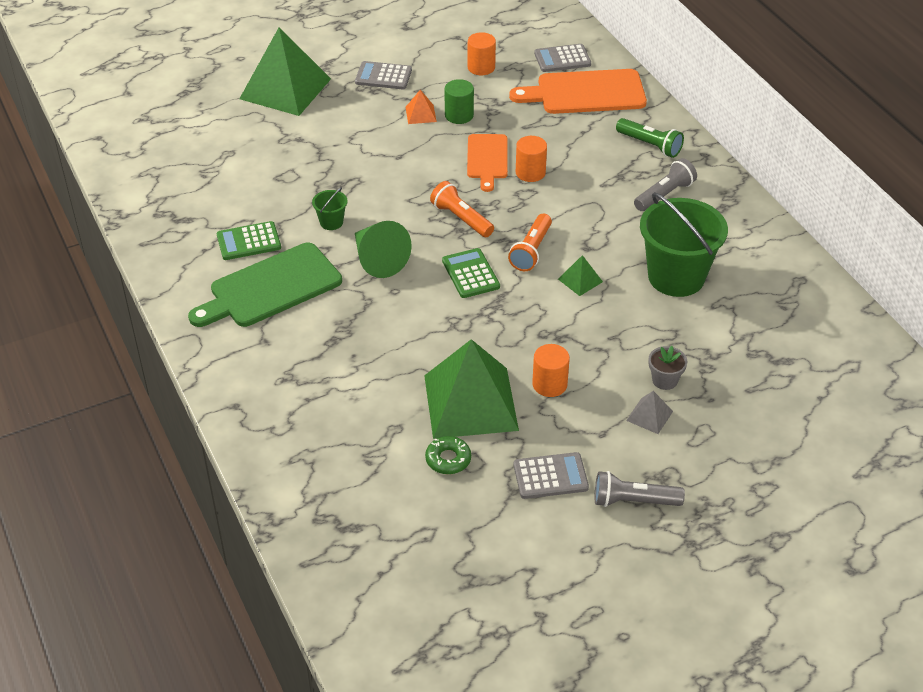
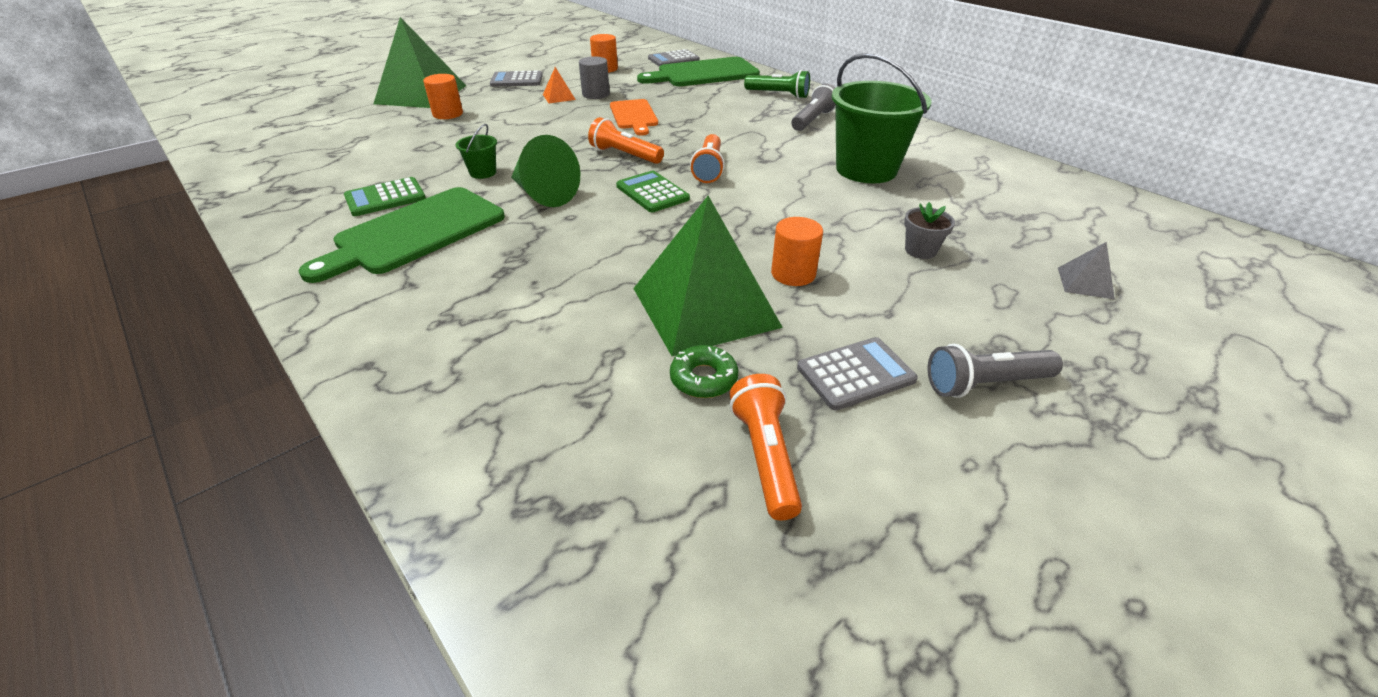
camera: 15 degrees left, 5 degrees down
green cylinder [445,79,474,124] -> grey cylinder [579,56,610,99]
orange cutting board [509,69,647,114] -> green cutting board [637,57,760,86]
orange cylinder [516,136,547,182] -> orange cylinder moved to [423,74,463,119]
green pyramid [558,255,603,296] -> none
grey pyramid [626,391,673,434] -> grey pyramid moved to [1058,242,1115,299]
none -> orange flashlight [730,374,802,520]

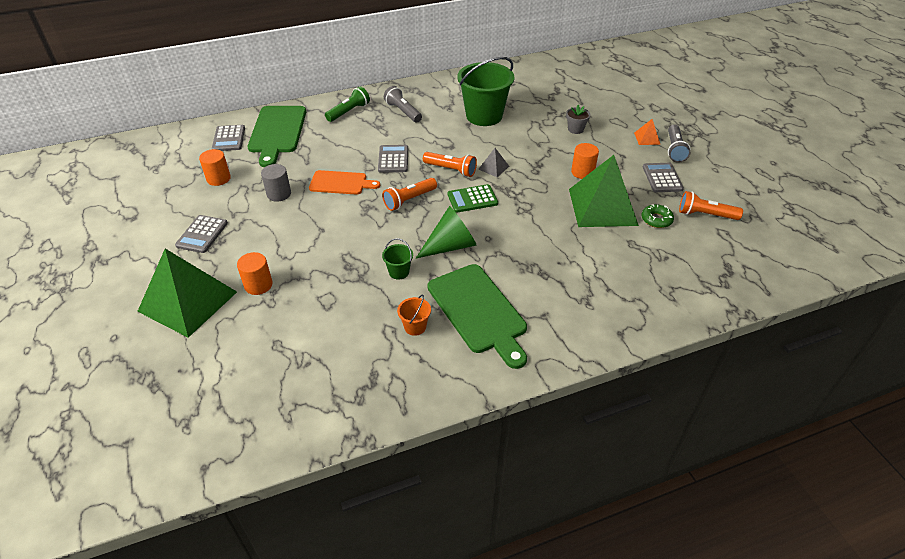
camera: 70 degrees left, 5 degrees up
green calculator [344,177,426,216] -> orange bucket [397,294,431,336]
orange pyramid [543,67,576,103] -> orange pyramid moved to [634,119,661,145]
grey pyramid [1058,242,1115,299] -> grey pyramid moved to [478,148,509,177]
none -> grey calculator [378,145,408,173]

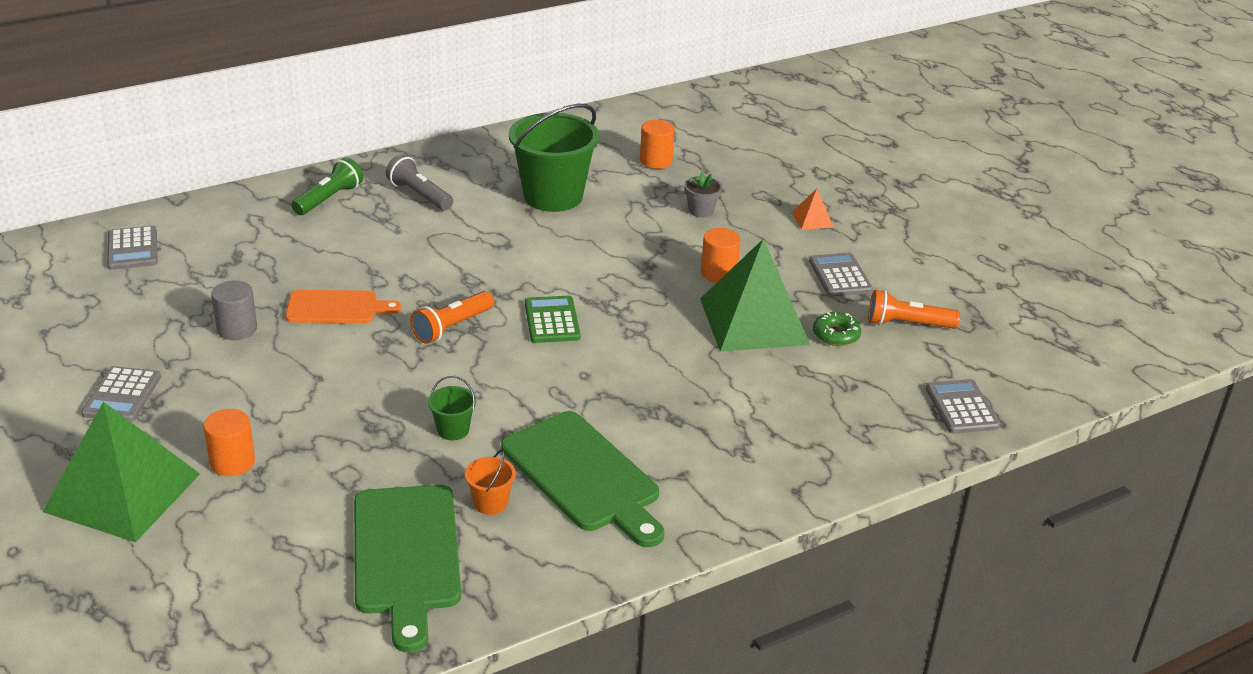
camera: 10 degrees left, 10 degrees down
orange cylinder [199,149,231,186] -> orange cylinder moved to [640,120,675,169]
green cutting board [248,106,306,167] -> green cutting board moved to [354,484,461,653]
grey calculator [378,145,408,173] -> grey calculator moved to [926,379,1000,434]
green cone [416,206,477,258] -> none
orange flashlight [423,152,477,177] -> none
green calculator [448,184,498,213] -> green calculator turned 105 degrees clockwise [525,296,581,343]
grey pyramid [478,148,509,177] -> none
grey flashlight [668,125,691,163] -> none

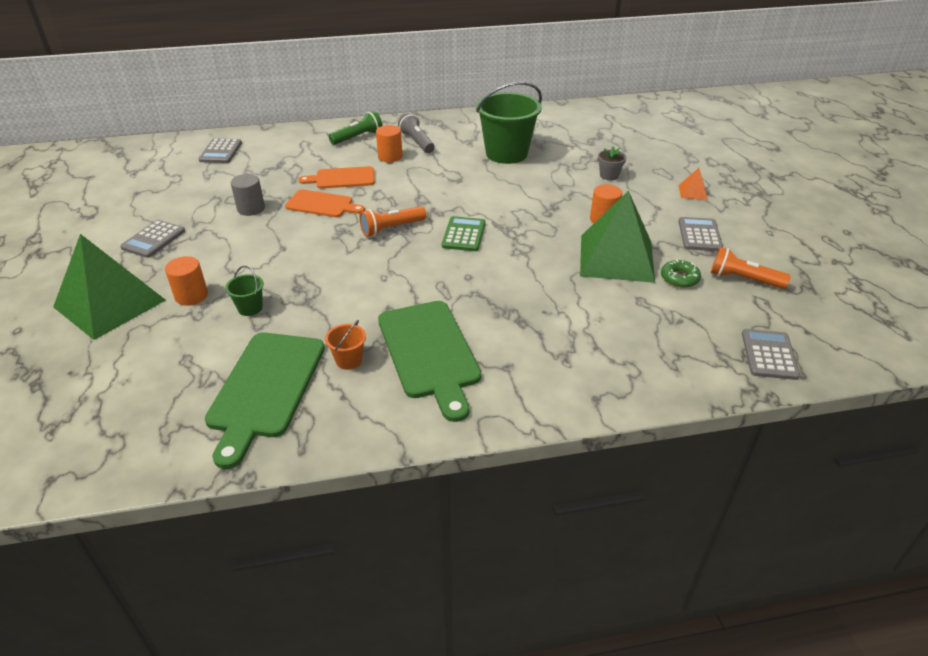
camera: 20 degrees right, 5 degrees up
green bucket [428,375,476,440] -> green bucket moved to [225,266,264,316]
orange cylinder [640,120,675,169] -> orange cylinder moved to [376,125,403,162]
none -> orange cutting board [298,166,375,189]

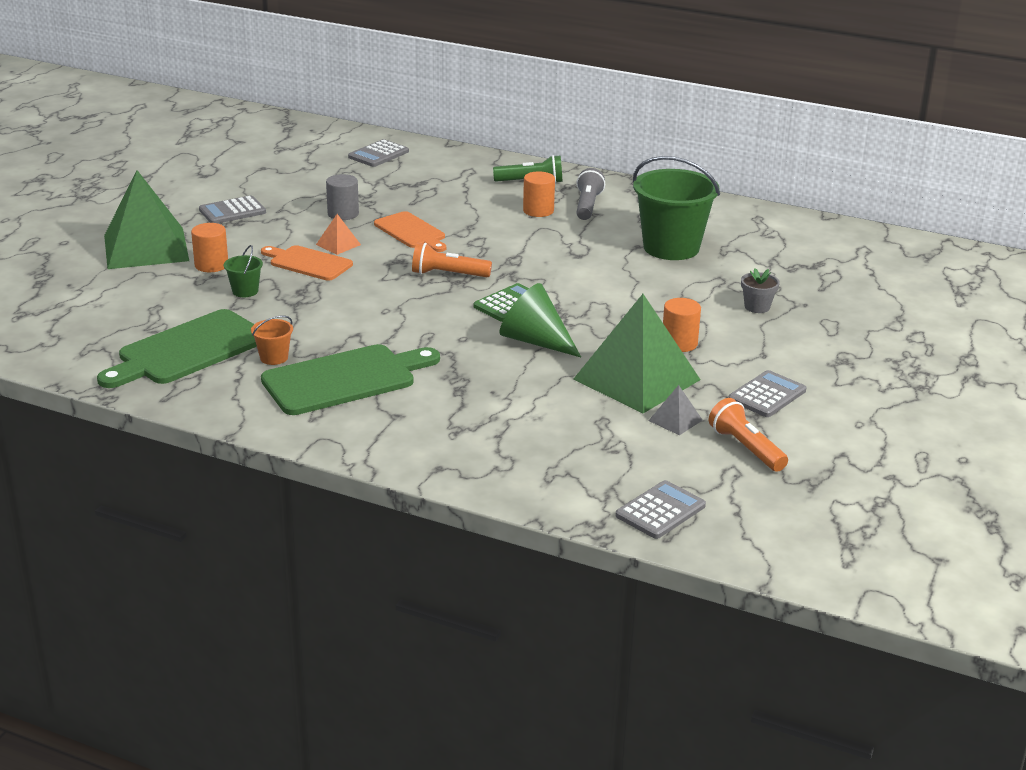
camera: 35 degrees right, 10 degrees down
orange cutting board [298,166,375,189] -> orange cutting board moved to [261,245,353,281]
green cutting board [378,301,481,422] -> green cutting board turned 135 degrees counterclockwise [261,344,440,415]
green donut [661,259,701,288] -> grey pyramid [648,385,702,435]
orange pyramid [679,168,708,200] -> orange pyramid moved to [316,214,361,255]
none -> green cone [499,283,581,357]

